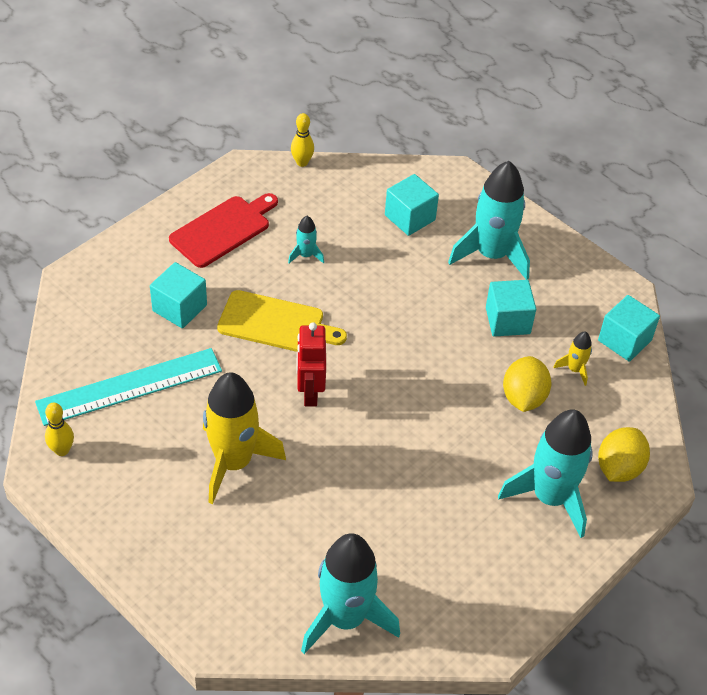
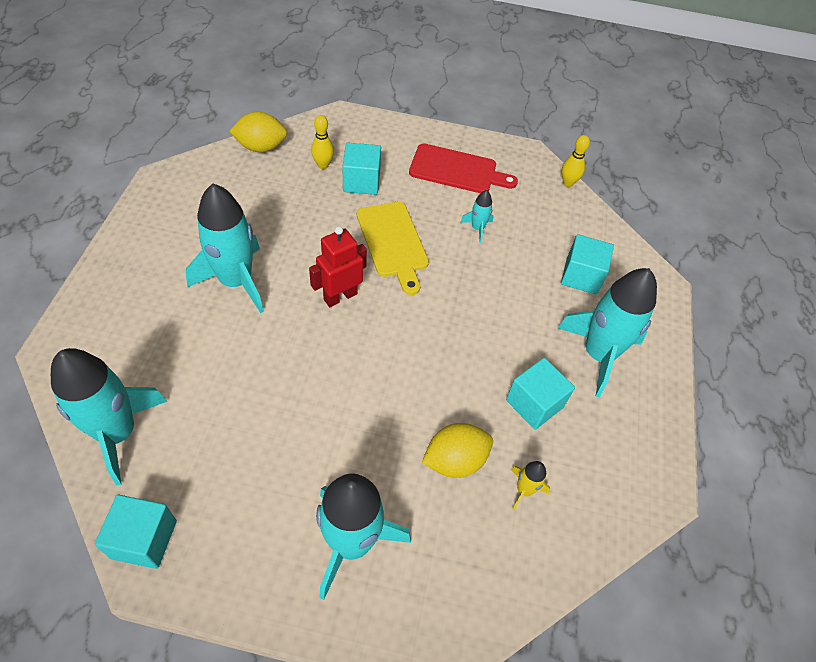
camera: 55 degrees right, 5 degrees up
turquoise ruler [35,348,222,426] -> none
yellow bowling pin [45,403,74,456] -> yellow bowling pin moved to [311,115,334,169]
yellow rocket [203,372,286,504] -> turquoise rocket [186,184,264,313]
turquoise cube [598,295,660,362] -> turquoise cube moved to [95,495,177,569]
yellow lemon [598,427,650,482] -> yellow lemon moved to [229,112,287,152]

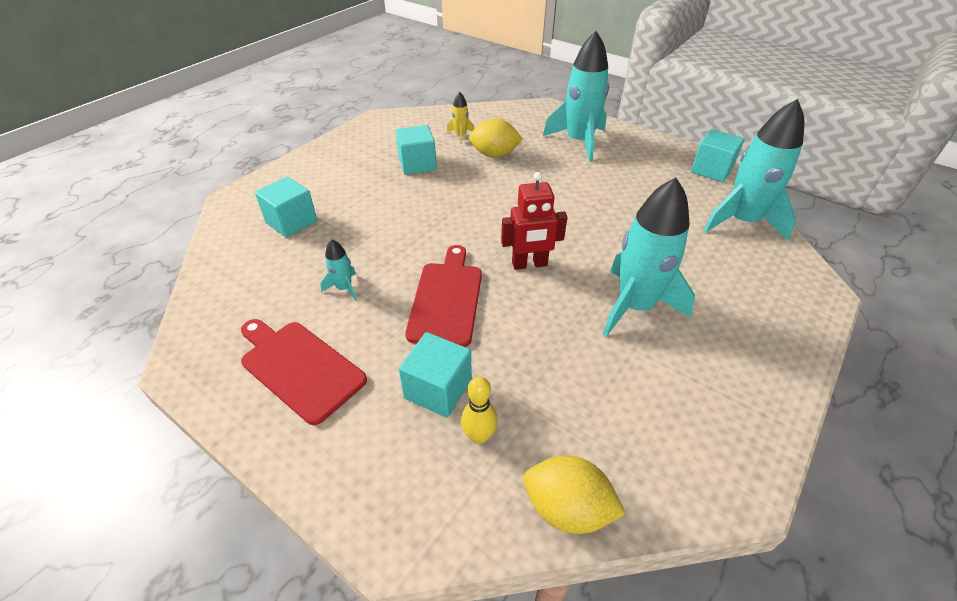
camera: 150 degrees left, 10 degrees down
yellow cutting board [357,202,429,295] -> red cutting board [405,245,482,347]
turquoise rocket [557,268,657,397] -> none
yellow bowling pin [562,135,590,187] -> none

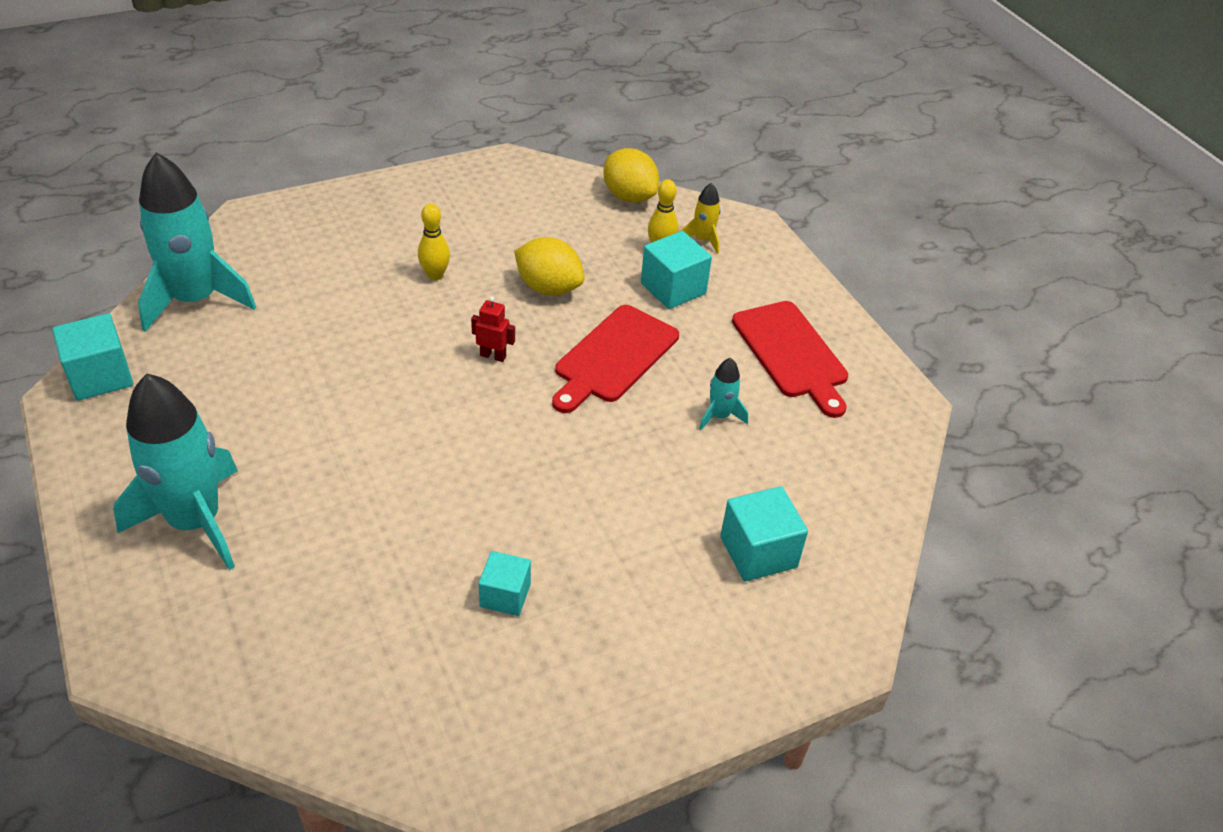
camera: 155 degrees left, 0 degrees up
turquoise cube [396,125,437,175] -> turquoise cube [479,551,531,616], size x0.66
yellow rocket [447,92,474,144] -> yellow rocket moved to [681,183,721,254]
yellow lemon [469,118,523,158] -> yellow lemon moved to [514,237,585,296]
red robot [501,172,567,270] -> red robot [471,296,515,362], size x0.57
turquoise rocket [603,178,695,337] -> yellow bowling pin [418,203,450,280]

